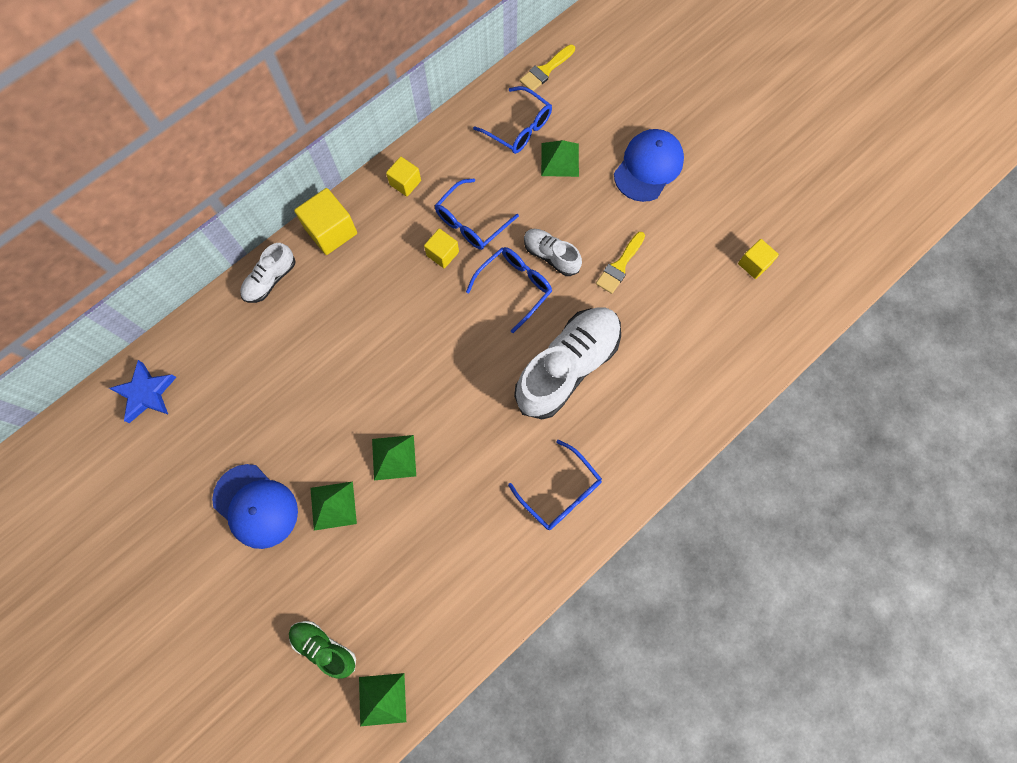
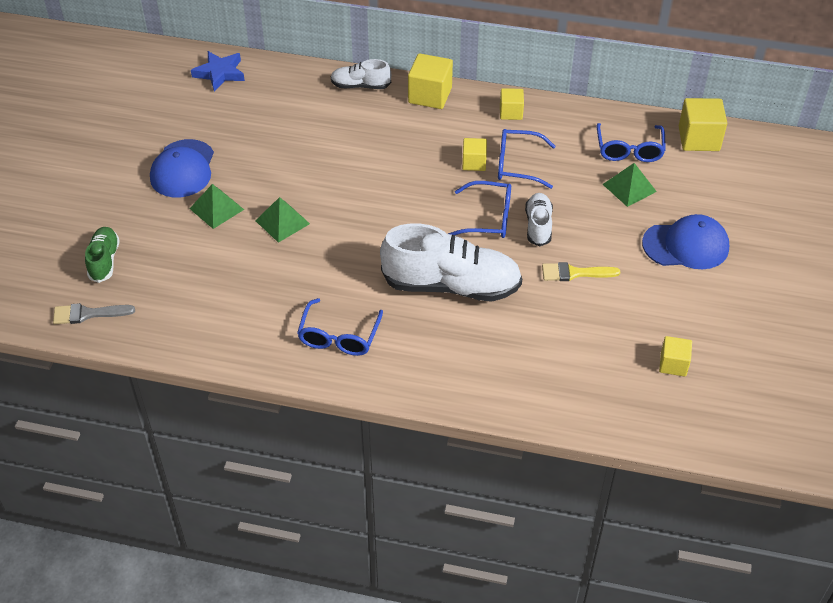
camera: 55 degrees right, 25 degrees down
green pyramid [359,673,406,726] -> grey brush [53,303,135,324]
yellow brush [520,44,575,91] -> yellow cube [679,98,727,151]

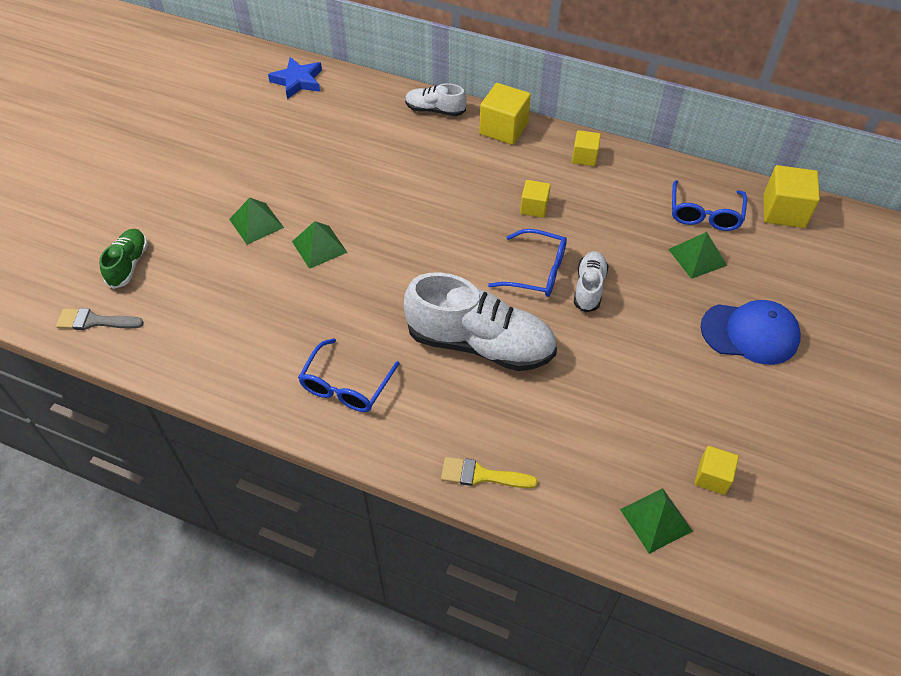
camera: 10 degrees right, 5 degrees up
blue cap [150,139,214,197] -> none
blue glasses [498,129,556,189] -> none
yellow brush [542,262,620,281] -> yellow brush moved to [441,457,538,488]
none -> green pyramid [620,488,693,554]

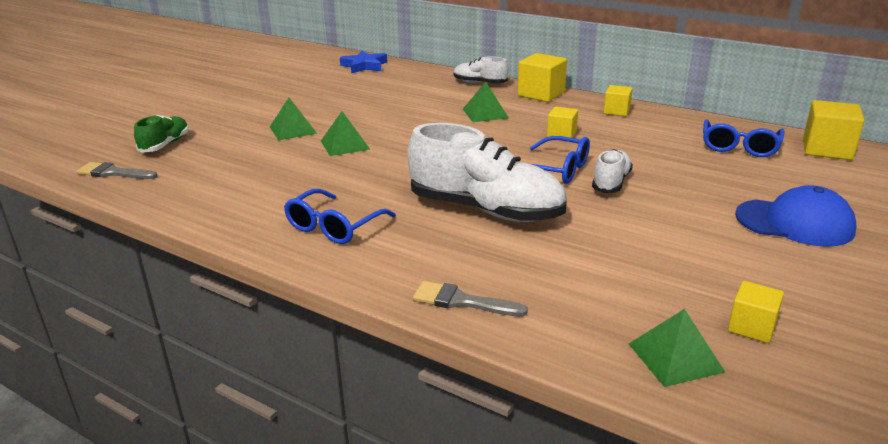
camera: 10 degrees right, 25 degrees down
yellow brush [441,457,538,488] -> grey brush [413,281,528,317]
green pyramid [668,232,727,279] -> green pyramid moved to [463,82,509,122]

